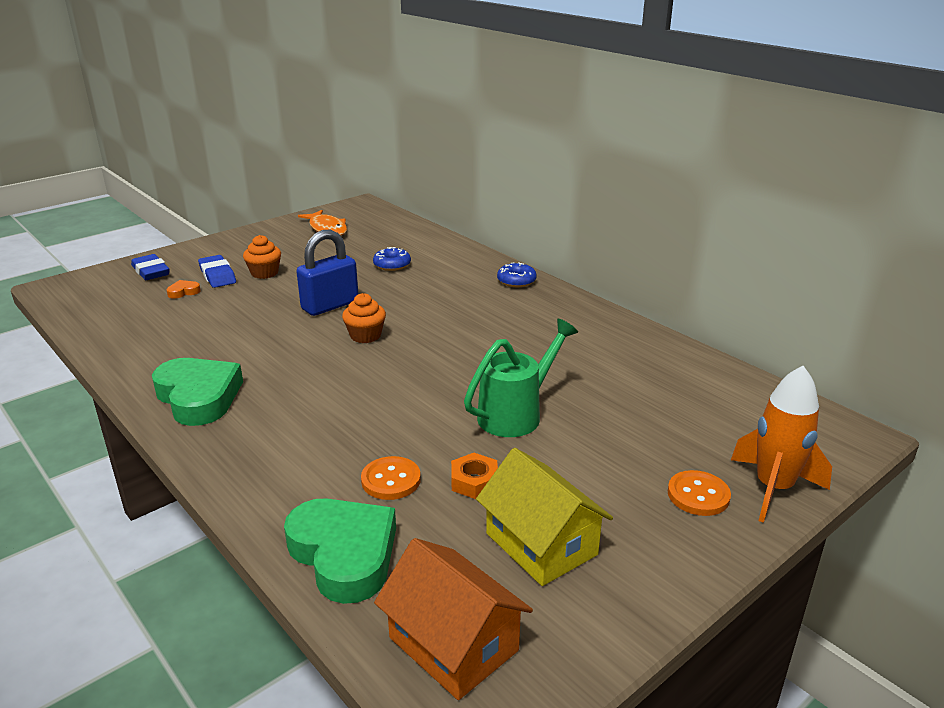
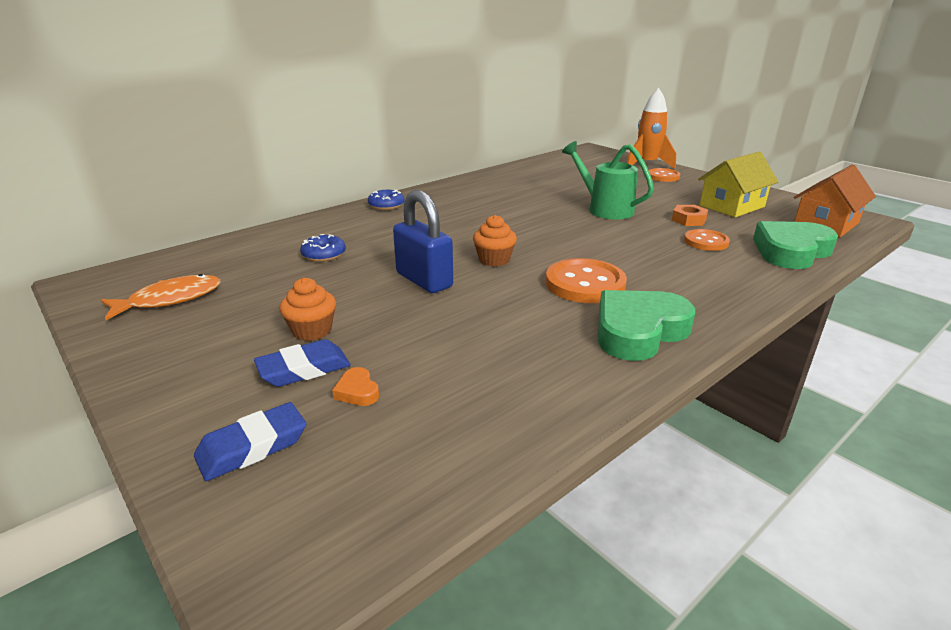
camera: 90 degrees left, 0 degrees up
none -> orange button [546,258,627,303]

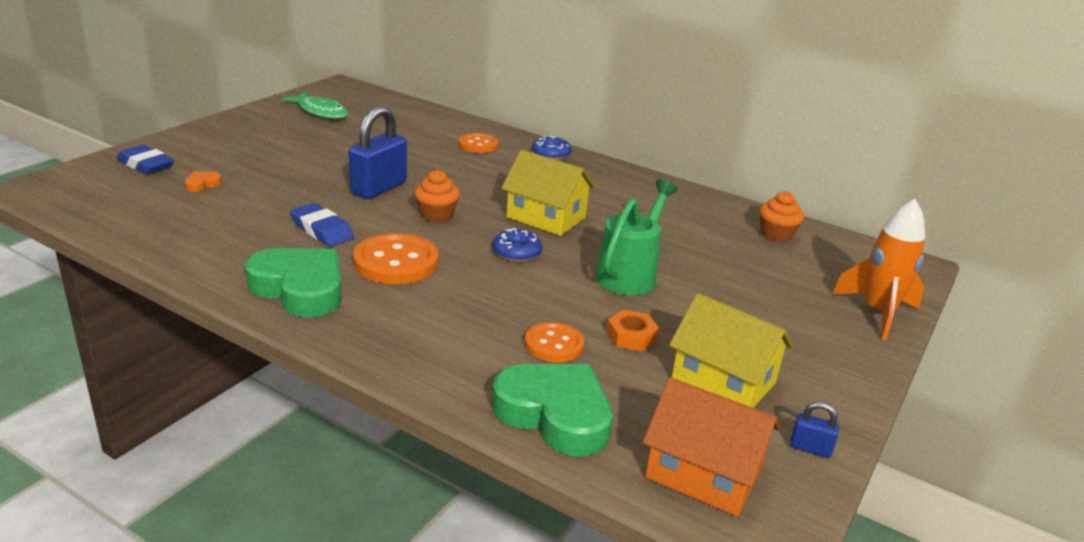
camera: 70 degrees right, 0 degrees up
orange fish [101,274,220,320] -> green fish [281,92,348,119]
blue eraser [254,339,351,387] -> blue eraser moved to [290,203,354,247]
orange cupcake [280,278,336,341] -> orange cupcake moved to [759,191,804,242]
blue donut [300,234,346,262] -> blue donut moved to [493,228,542,262]
orange button [648,168,680,182] -> orange button moved to [459,133,498,153]
none -> yellow house [501,150,595,236]
none -> blue padlock [790,402,839,458]

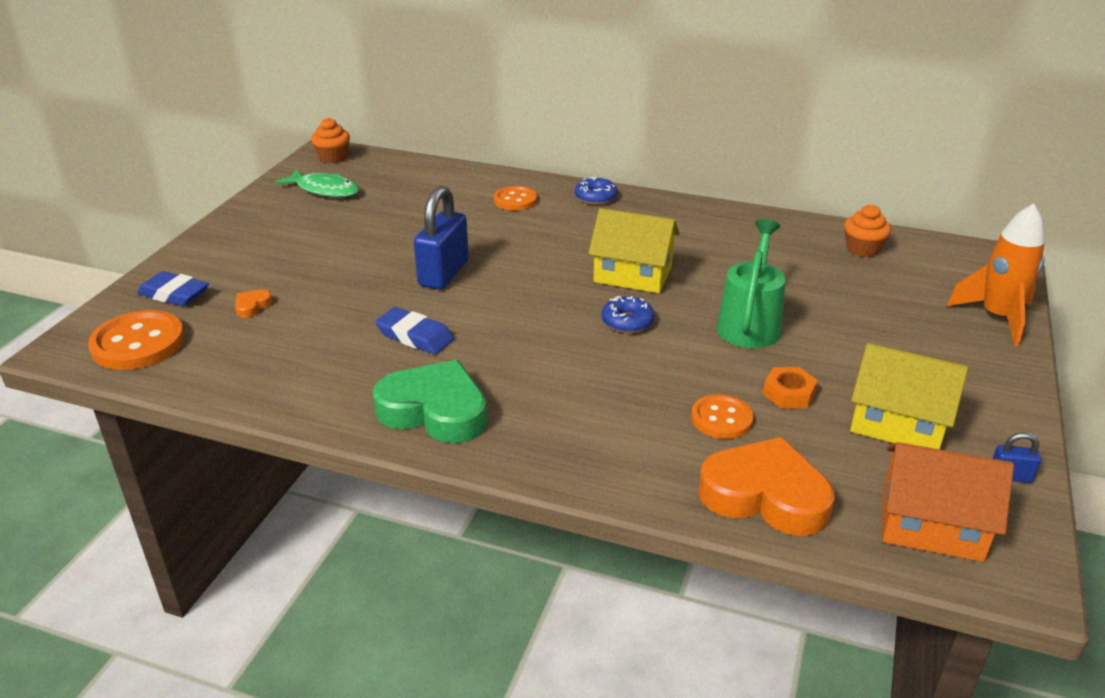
camera: 10 degrees left, 5 degrees up
orange button [353,233,439,284] -> orange button moved to [88,310,185,370]
orange cupcake [414,170,460,222] -> orange cupcake moved to [311,118,350,163]
green heart [492,364,613,457] -> orange heart [698,437,835,536]

